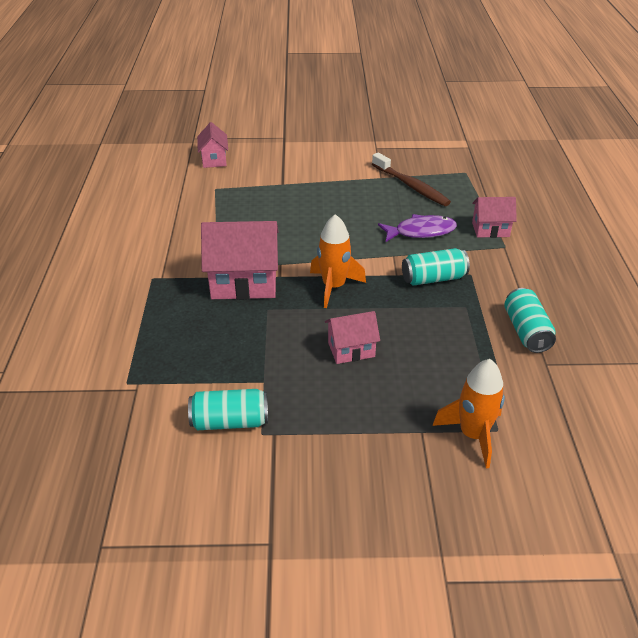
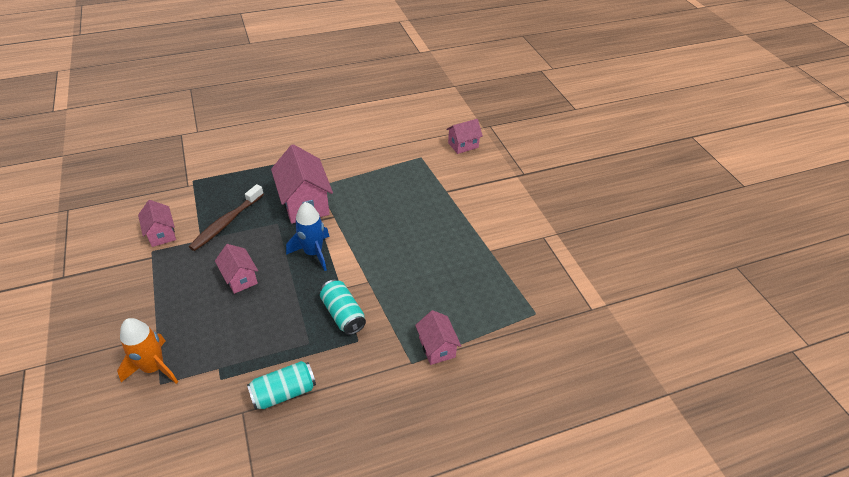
camera: 70 degrees right, 5 degrees up
turquoise can [188,389,268,430] -> pink house [138,200,176,247]
orange rocket [310,214,366,308] -> blue rocket [286,202,330,271]
brown toothbrush [372,152,451,206] -> brown toothbrush moved to [189,184,264,251]
purple fish [378,214,457,242] -> none

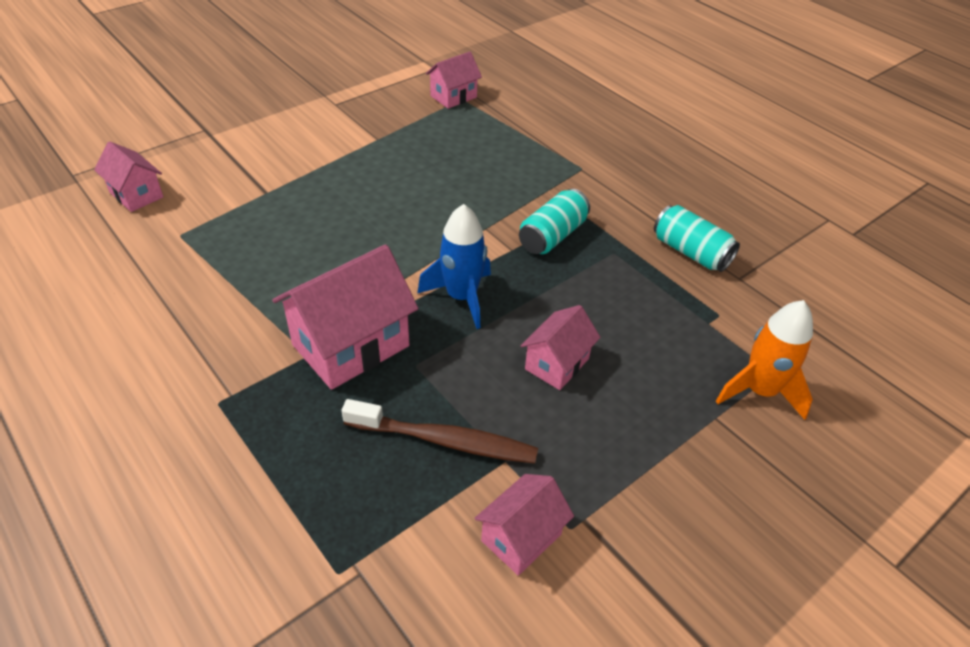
camera: 110 degrees left, 0 degrees up
pink house [415,310,461,365] -> pink house moved to [426,51,482,109]

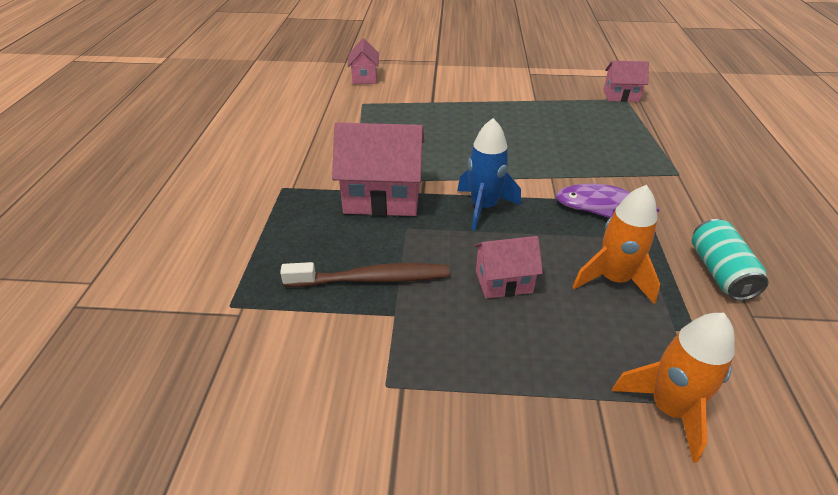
camera: 45 degrees right, 5 degrees down
brown toothbrush [342,399,538,464] -> brown toothbrush turned 60 degrees counterclockwise [280,262,449,287]
pink house [475,474,574,576] -> none
turquoise can [519,189,590,254] -> purple fish [556,184,659,218]
none -> orange rocket [572,185,660,304]

